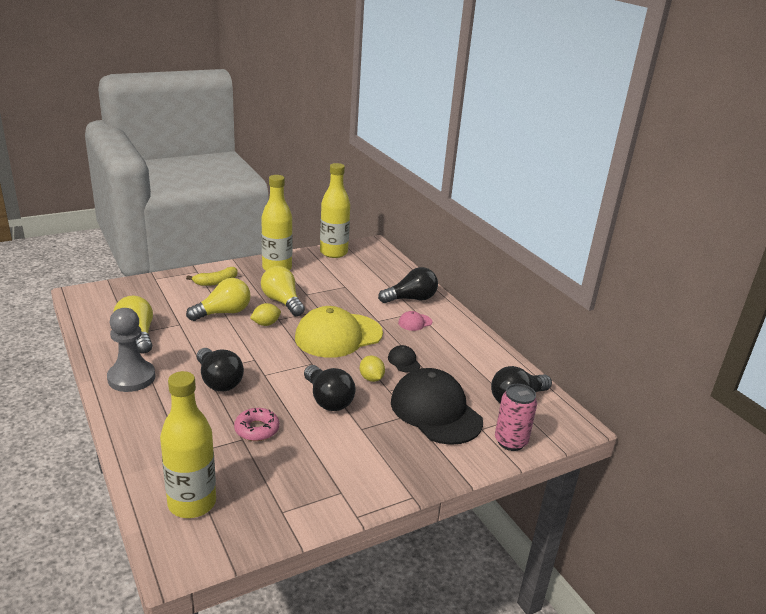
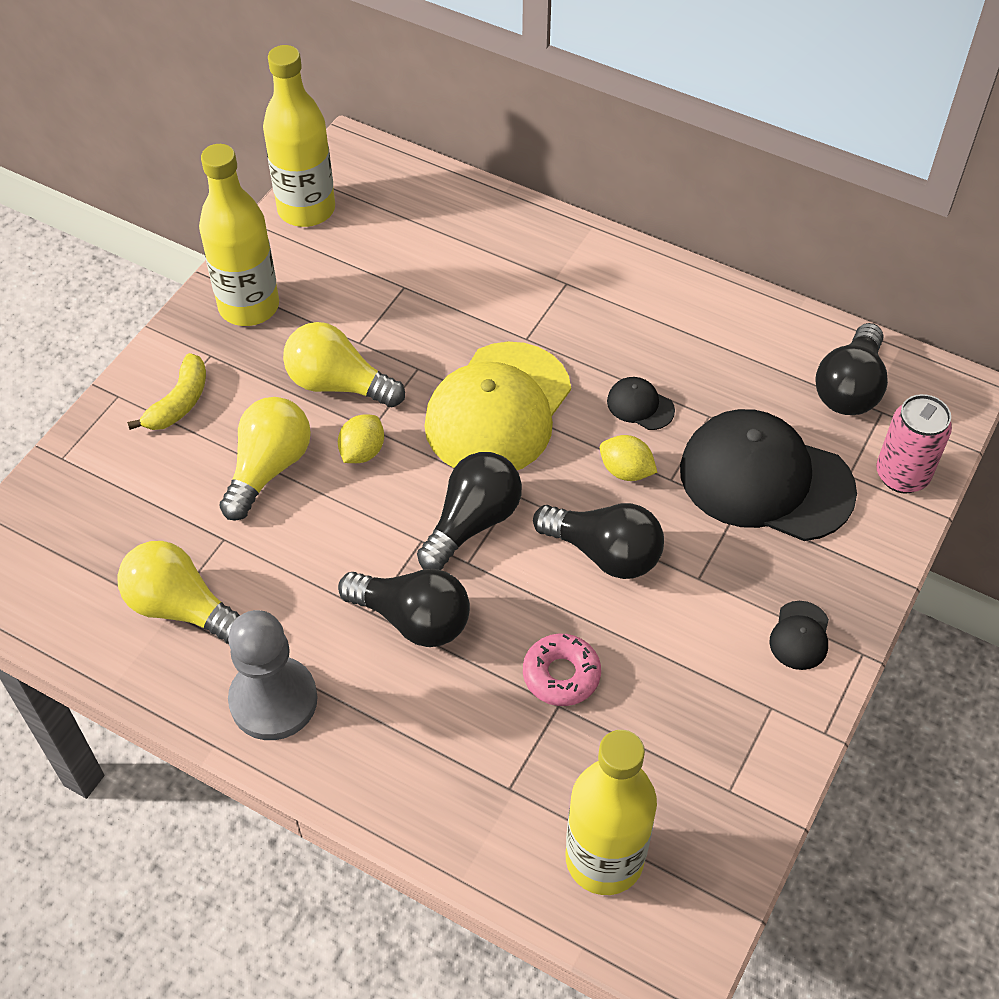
camera: 30 degrees left, 25 degrees up
black light bulb [378,267,438,303] -> black light bulb moved to [417,452,522,570]
pink cap [398,311,432,331] -> none
none -> black cap [770,601,829,670]

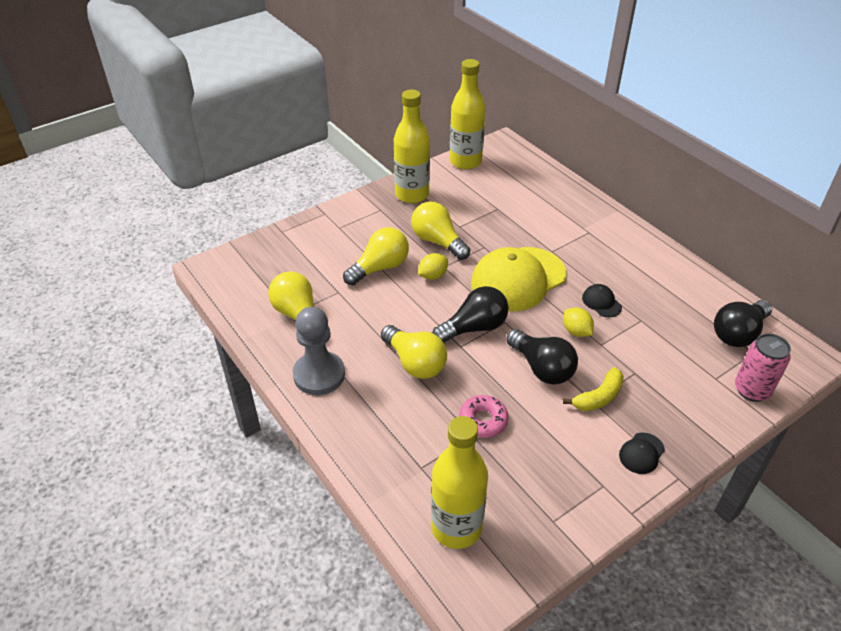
camera: 25 degrees right, 10 degrees down
yellow banana [127,353,206,430] -> yellow banana moved to [563,367,624,411]
black light bulb [338,569,470,647] -> yellow light bulb [381,325,447,379]
black cap [680,409,857,541] -> none

